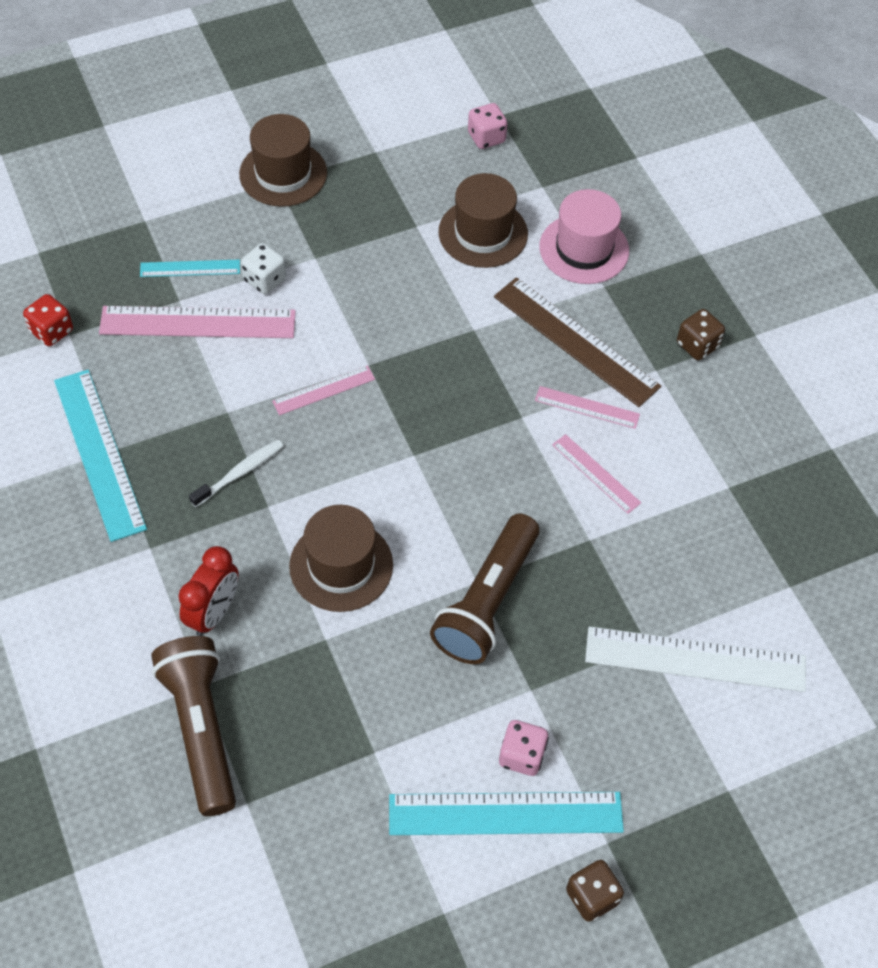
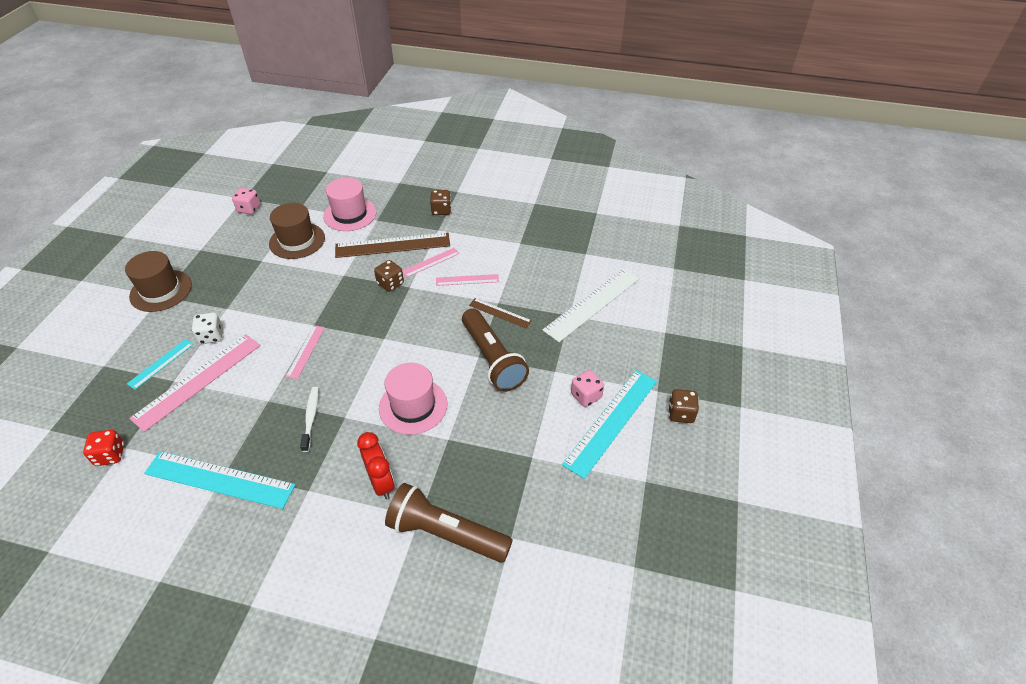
camera: 50 degrees left, 10 degrees down
brown hat [289,505,393,612] -> pink hat [379,363,447,435]
none -> brown dice [374,260,404,292]
none -> brown ruler [469,298,532,328]

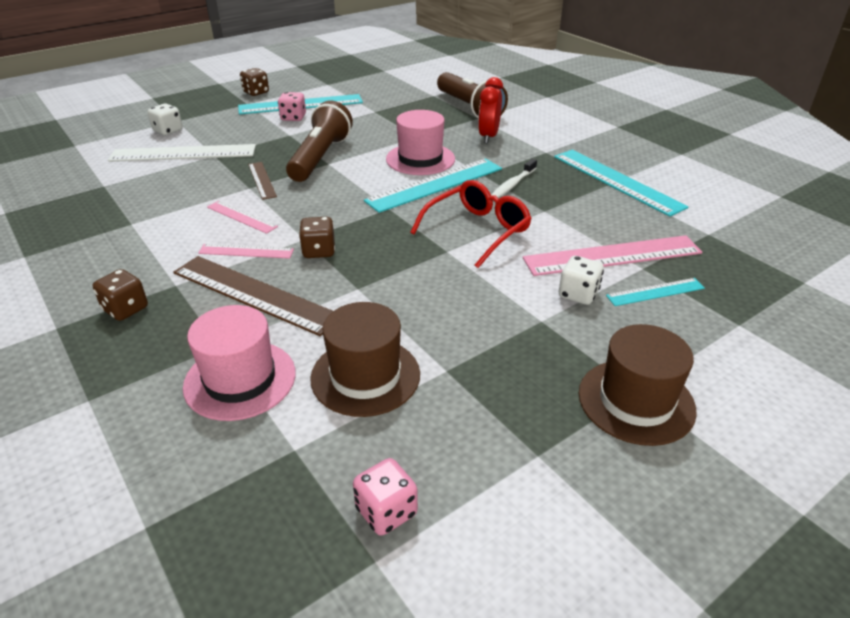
camera: 140 degrees left, 10 degrees down
red dice [83,430,124,466] -> none
pink ruler [286,326,325,379] -> red glasses [410,180,532,268]
none -> white dice [147,104,183,135]
none -> turquoise ruler [364,159,502,213]

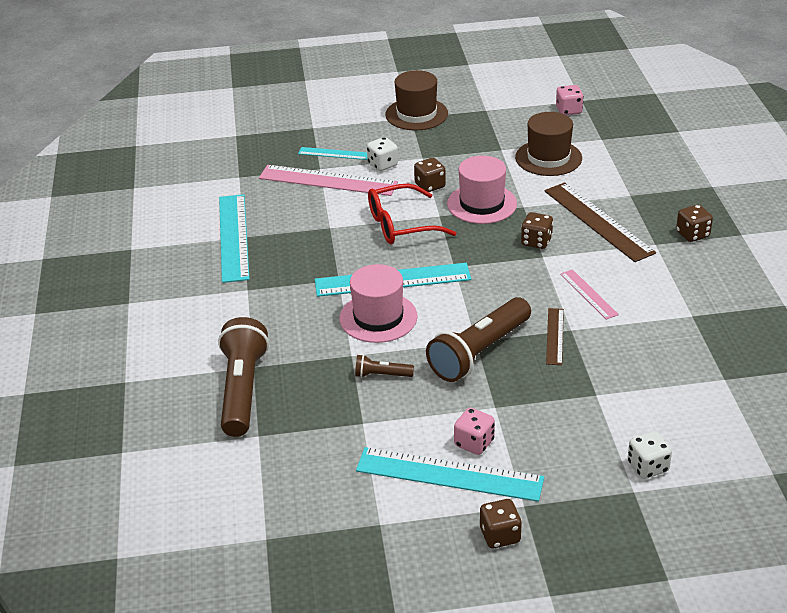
camera: 150 degrees left, 0 degrees up
white ruler [108,144,256,162] -> none
pink hat [183,305,296,421] -> pink hat moved to [447,156,517,224]
pink ruler [198,244,294,259] -> none
red clock [478,77,503,143] -> none
white toothbrush [491,159,537,198] -> none
none -> brown flashlight [355,355,414,378]
none -> brown dice [414,158,446,192]

